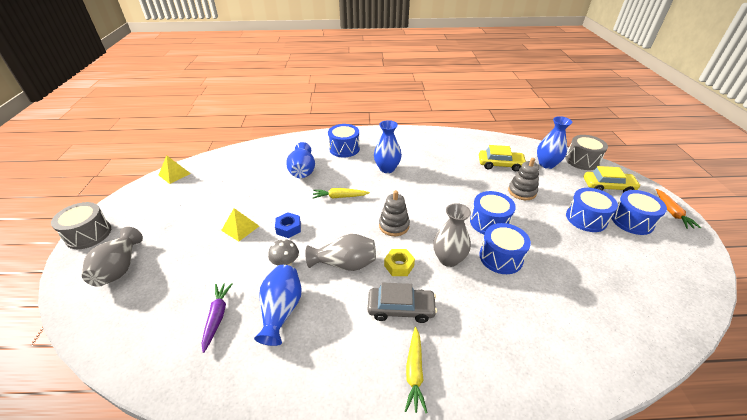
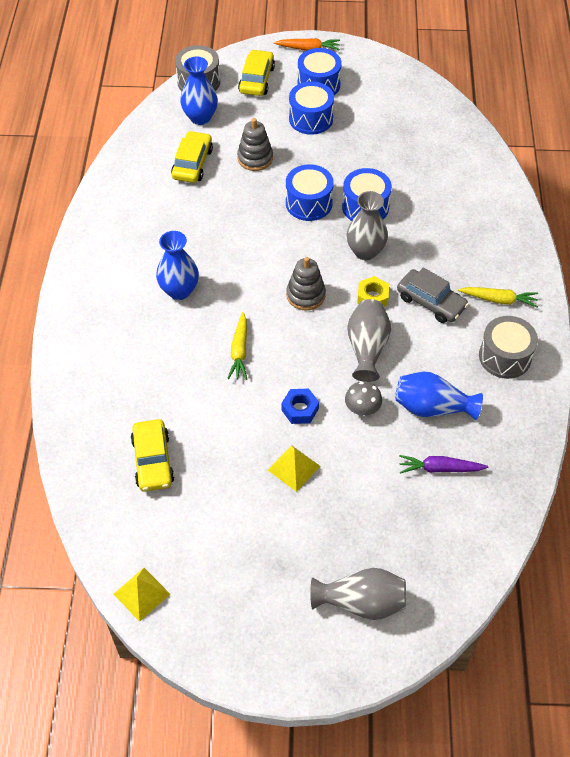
camera: 85 degrees left, 15 degrees up
grey drum [51,202,111,249] -> grey drum moved to [479,316,538,379]
blue vase [286,142,315,178] -> none
blue drum [328,124,360,157] -> none
grey car [368,282,437,323] -> grey car turned 120 degrees clockwise [397,267,469,323]
none -> yellow car [131,419,174,492]

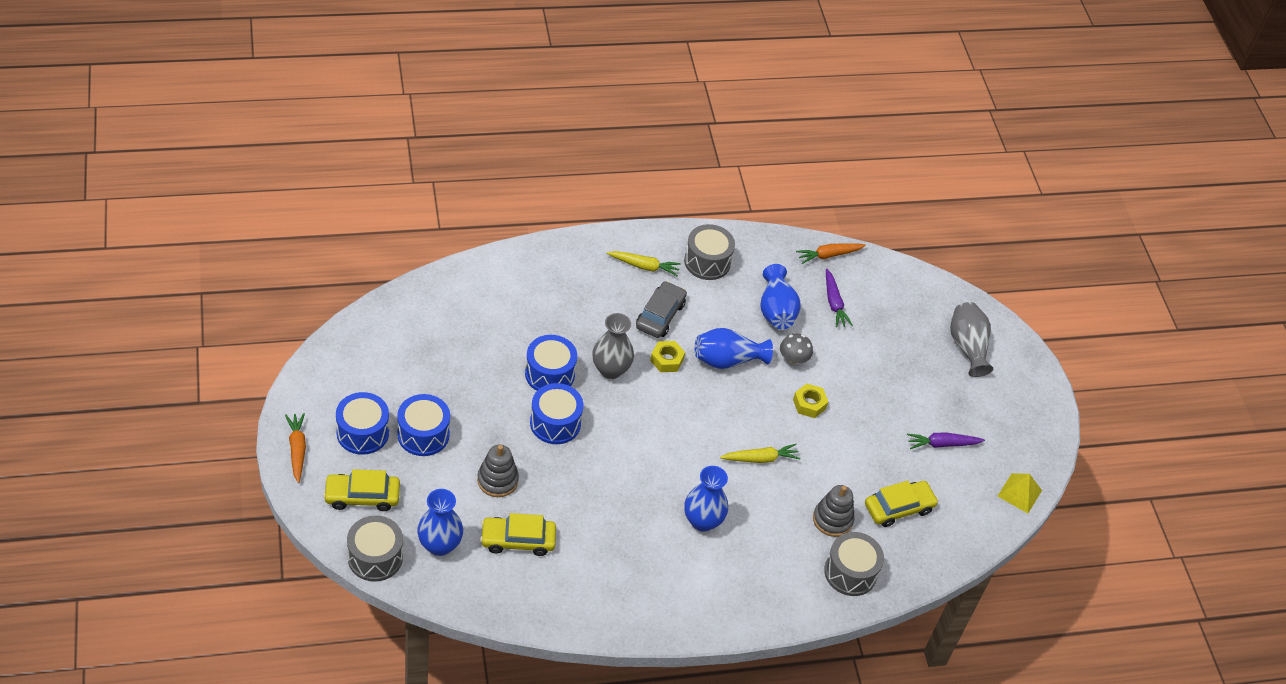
camera: 110 degrees left, 5 degrees down
yellow pyramid [268,445,320,492] -> none
blue nut [281,389,319,424] -> yellow nut [793,384,828,418]
grey stacking toy [286,257,326,310] -> grey stacking toy moved to [813,485,855,537]
grey vase [347,299,391,382] -> blue vase [695,328,773,369]
yellow carrot [458,287,538,307] -> yellow carrot turned 105 degrees clockwise [607,251,681,276]
none -> orange carrot [796,243,866,264]
none -> grey drum [824,532,884,596]
none -> purple carrot [907,432,985,449]

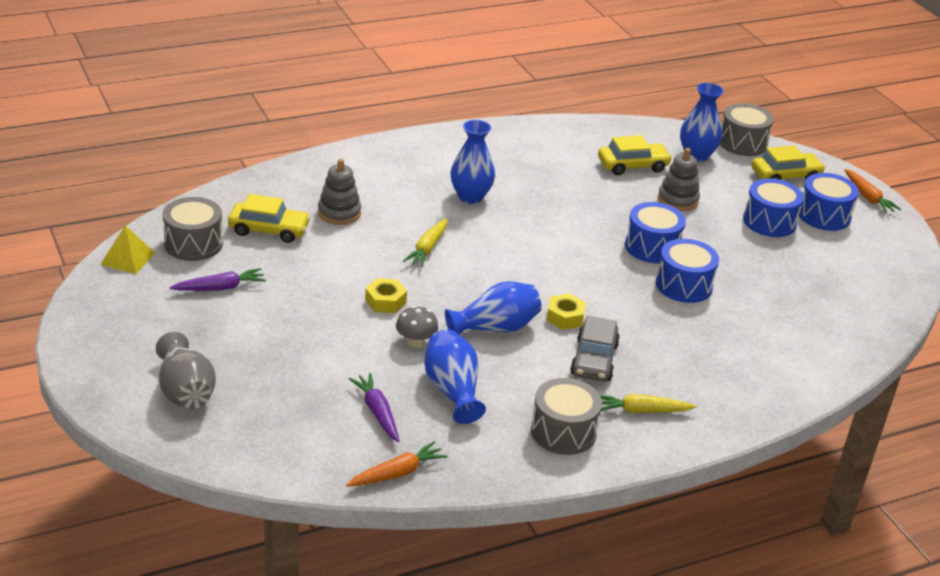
camera: 170 degrees right, 15 degrees down
grey vase [592,313,634,379] -> none
yellow carrot [720,444,800,463] -> yellow carrot turned 45 degrees counterclockwise [403,218,447,267]
grey drum [824,532,884,596] -> grey drum moved to [163,197,223,261]
yellow car [865,480,939,527] -> yellow car turned 135 degrees counterclockwise [228,194,311,243]

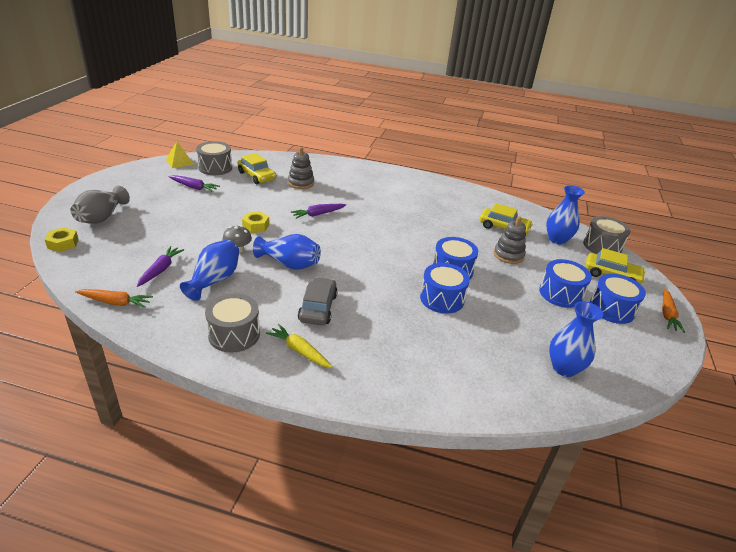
camera: 40 degrees right, 0 degrees up
yellow carrot [403,218,447,267] -> purple carrot [291,204,346,219]
blue vase [450,120,495,204] -> blue vase moved to [549,301,603,377]
yellow nut [546,293,586,330] -> yellow nut moved to [44,227,79,252]
grey car [570,316,620,382] -> grey car turned 135 degrees clockwise [298,277,338,325]

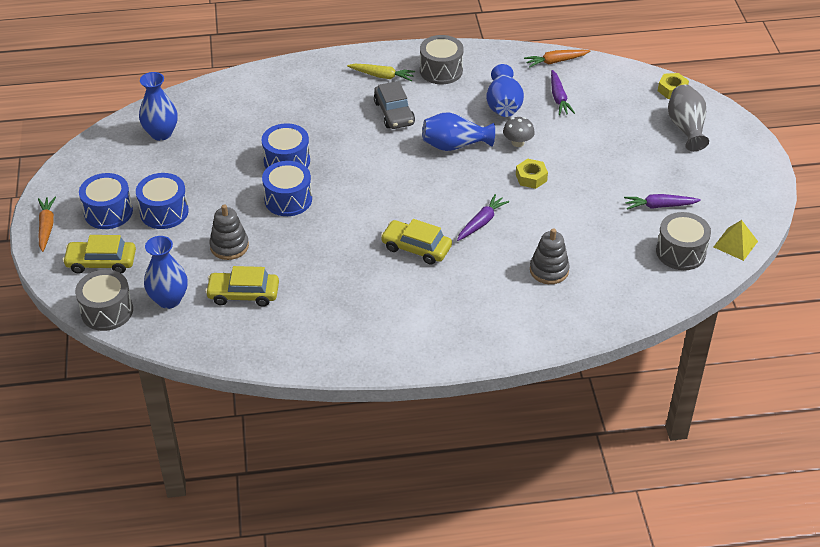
camera: 160 degrees right, 10 degrees up
yellow car [237,153,276,184] -> yellow car moved to [381,219,452,265]

